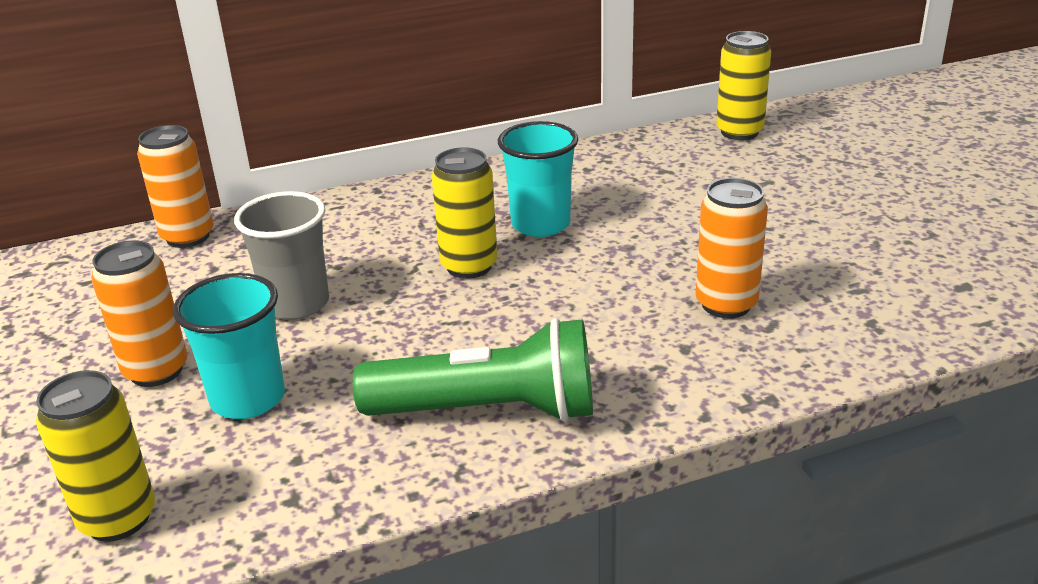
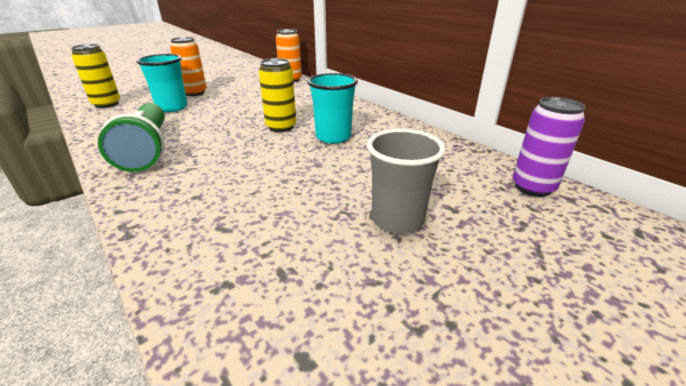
camera: 70 degrees right, 0 degrees up
grey cup [234,191,329,320] -> grey cup moved to [367,129,446,234]
orange can [696,178,768,318] -> none
yellow can [716,31,771,140] -> purple can [513,97,585,197]

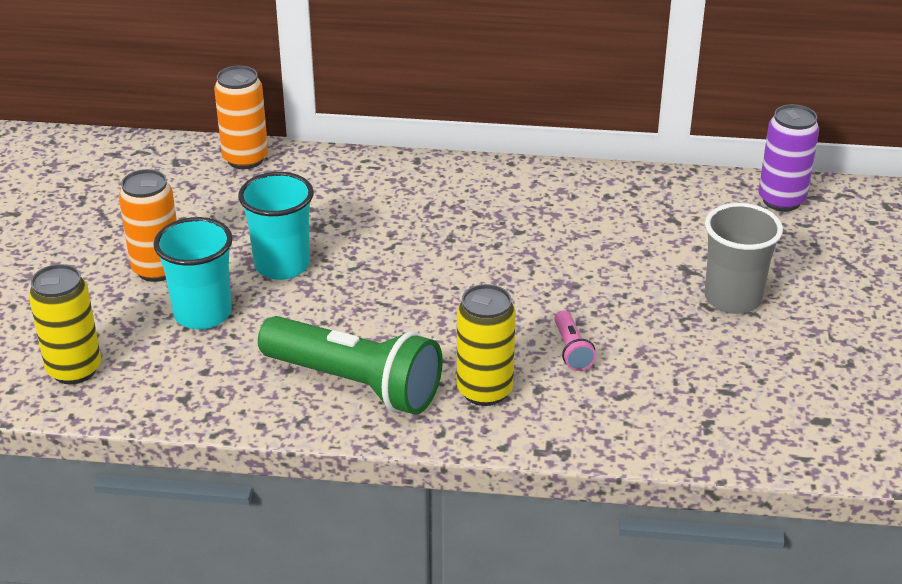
camera: 45 degrees left, 5 degrees up
yellow can [259,58,296,132] -> yellow can moved to [457,284,516,406]
turquoise cup [307,73,358,144] -> turquoise cup moved to [238,172,314,280]
none -> pink flashlight [554,310,596,371]

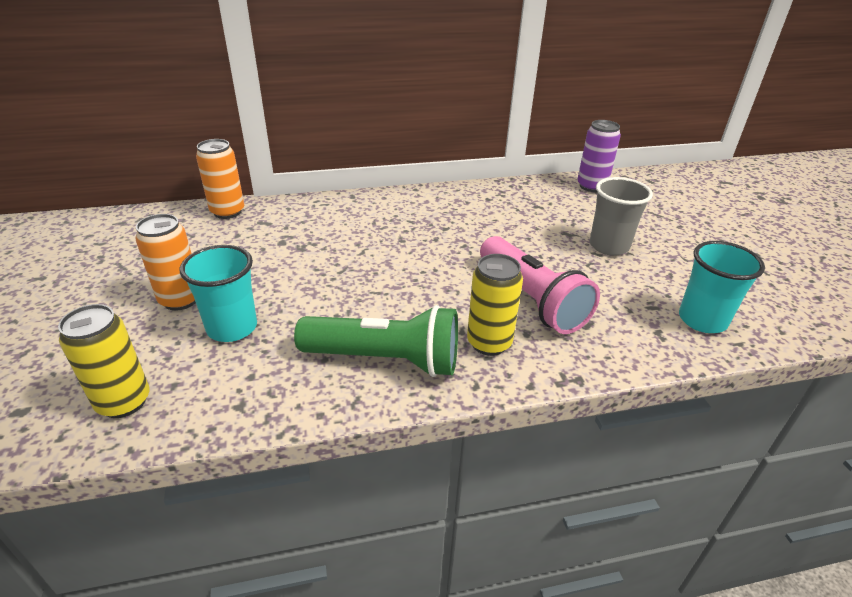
camera: 20 degrees left, 0 degrees up
turquoise cup [238,172,314,280] -> turquoise cup moved to [679,241,765,333]
pink flashlight [554,310,596,371] -> pink flashlight [480,236,600,334], size x2.35

